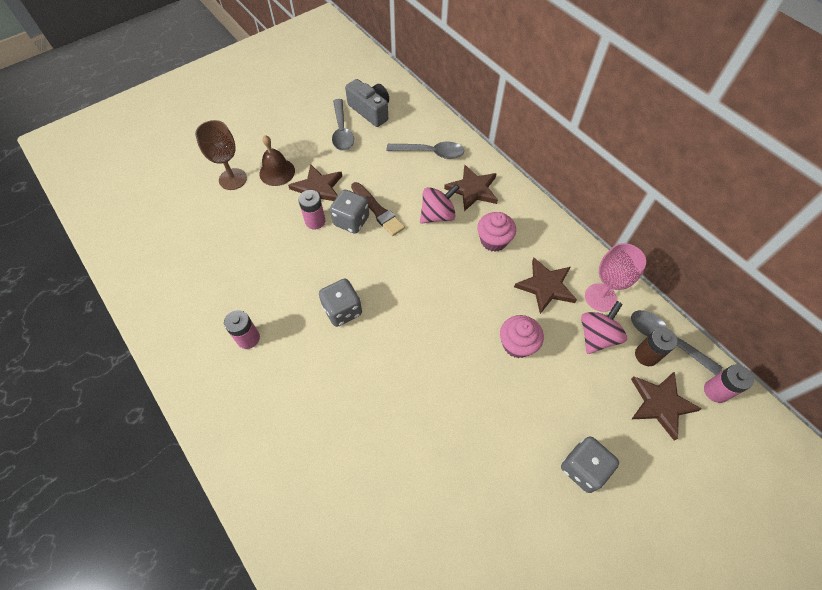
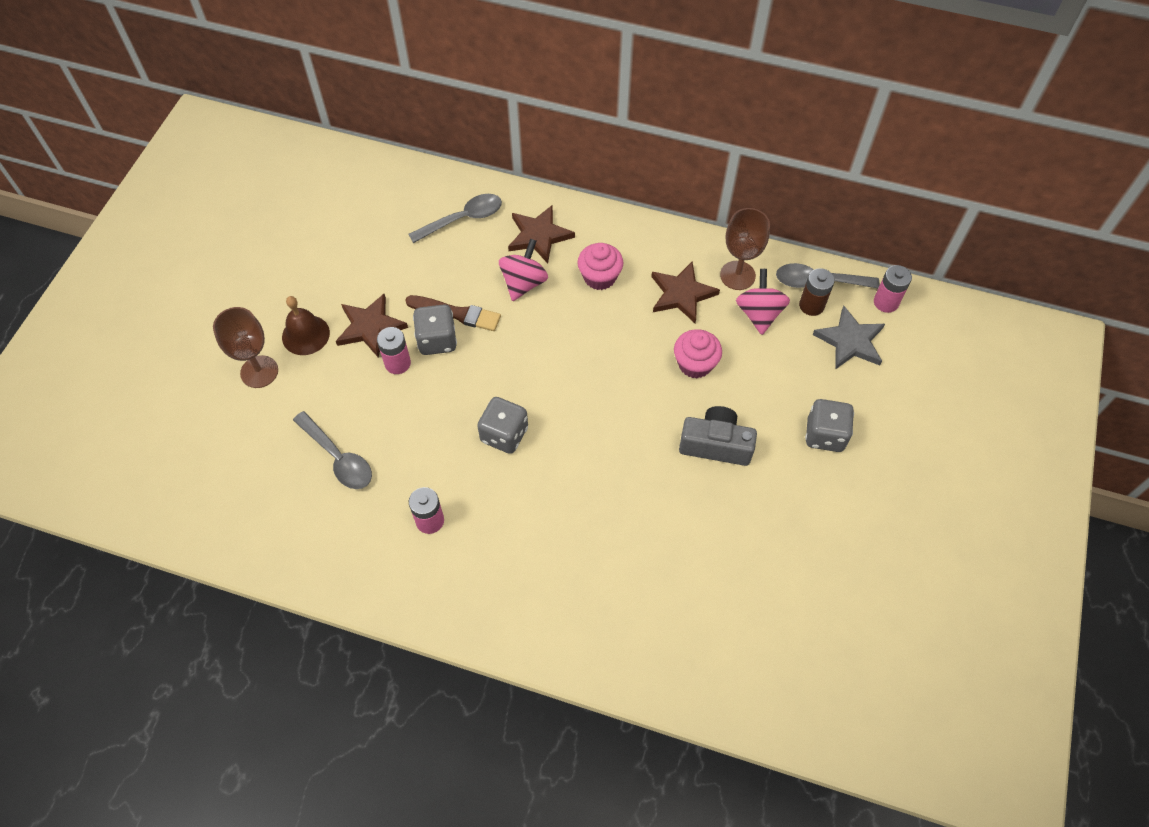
camera: 35 degrees left, 0 degrees up
grey spoon [332,99,354,151] -> grey spoon moved to [293,411,372,489]
grey camera [345,79,389,127] -> grey camera moved to [679,406,757,466]
pink goblet [585,243,646,312] -> brown goblet [720,208,770,290]
brown star [631,372,702,440] -> grey star [812,306,885,370]

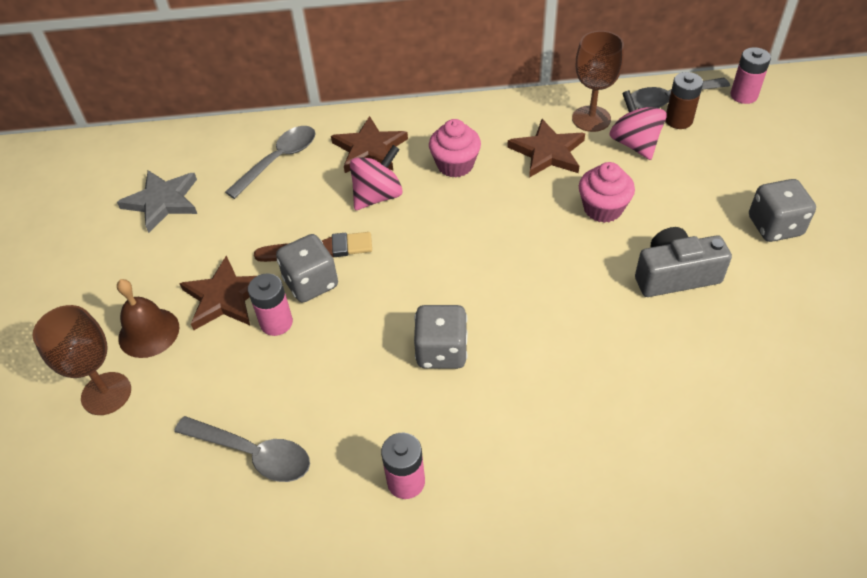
camera: 20 degrees left, 10 degrees down
pink spinning top [499,239,548,301] -> pink spinning top turned 45 degrees clockwise [350,145,403,210]
grey star [812,306,885,370] -> grey star moved to [117,170,197,233]

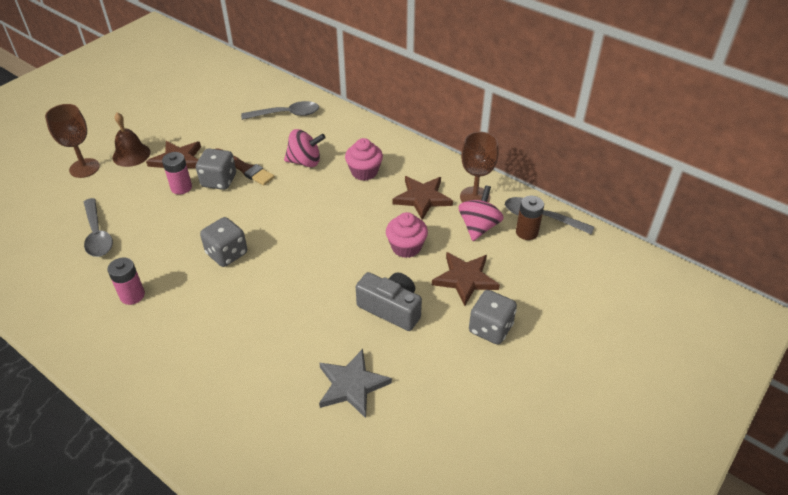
camera: 40 degrees right, 5 degrees down
grey star [117,170,197,233] -> grey star moved to [319,349,392,418]
brown star [331,116,408,173] -> brown star moved to [432,252,500,306]
pink battery [730,47,771,104] -> none

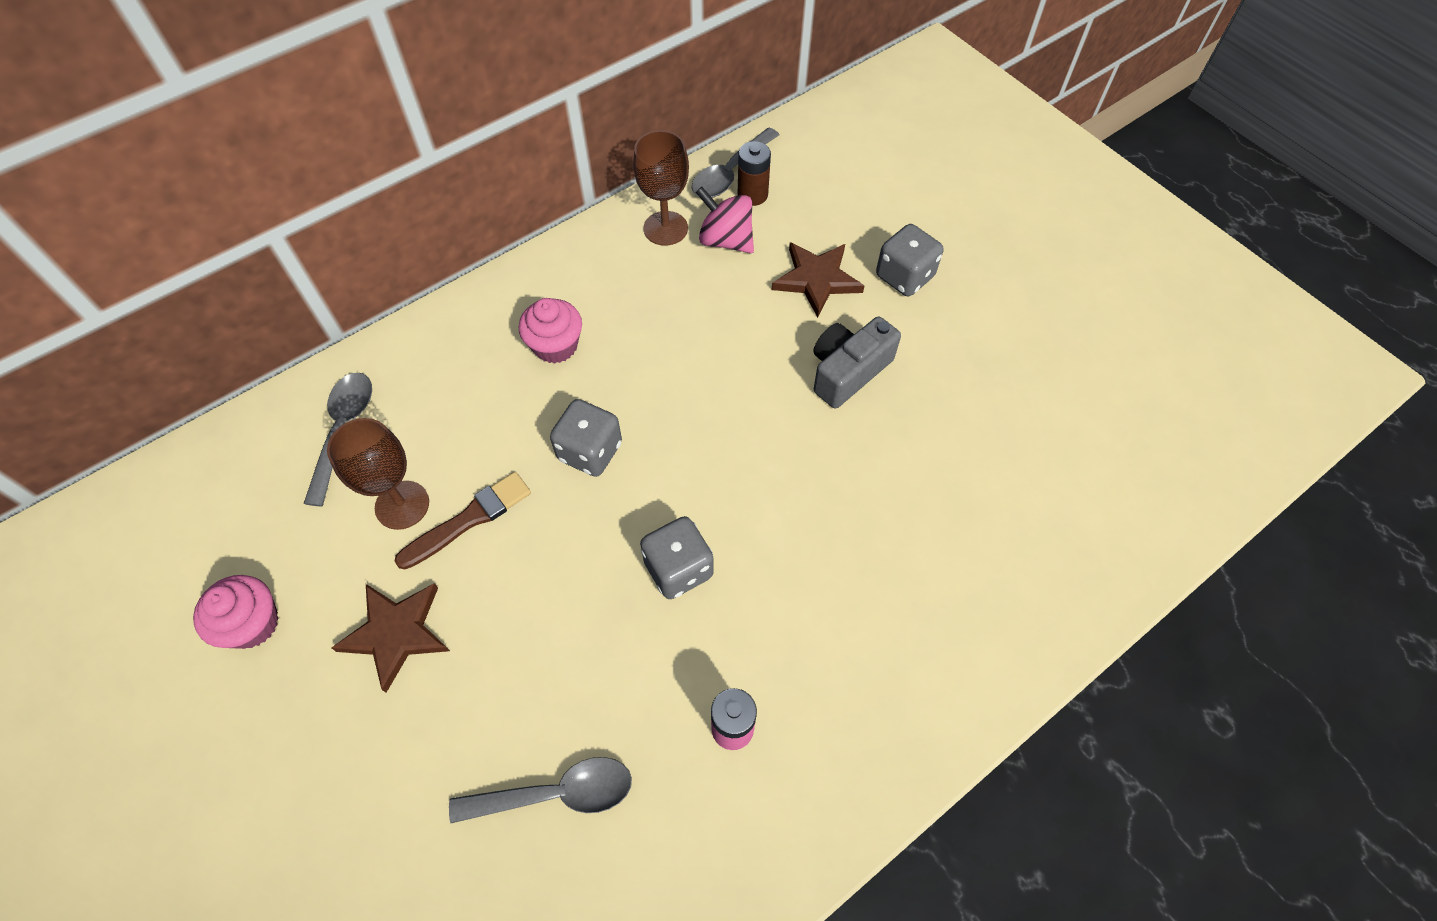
camera: 75 degrees left, 15 degrees up
brown goblet [45,104,100,178] -> brown goblet moved to [327,418,429,530]
brown bell [112,112,150,167] -> none
pink battery [162,152,192,195] -> none
grey dice [196,148,236,190] -> grey dice moved to [550,399,622,477]
pink spinning top [284,129,326,167] -> none
grey star [319,349,392,418] -> none
pink cupcake [386,212,428,258] -> pink cupcake moved to [193,575,279,649]
brown star [392,176,453,220] -> none

